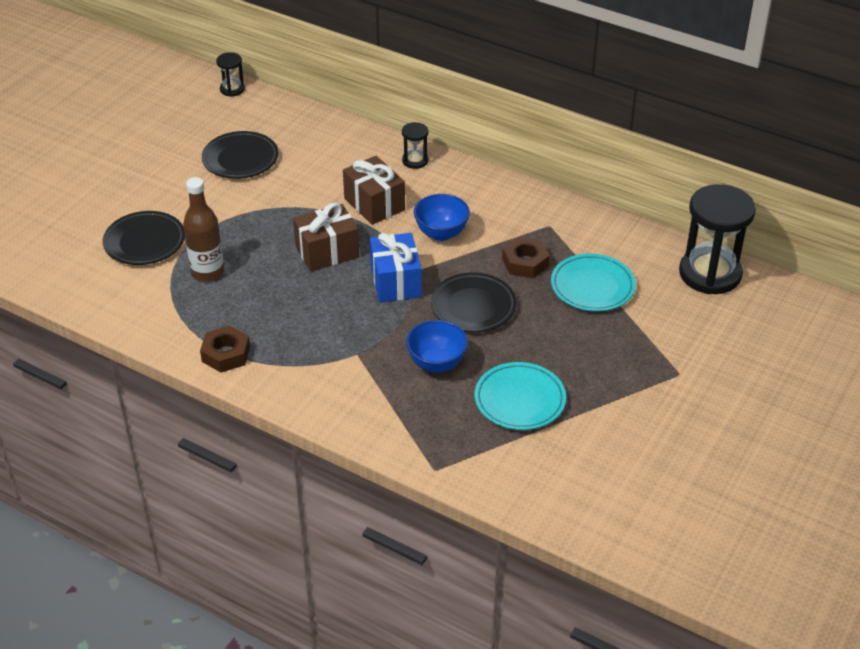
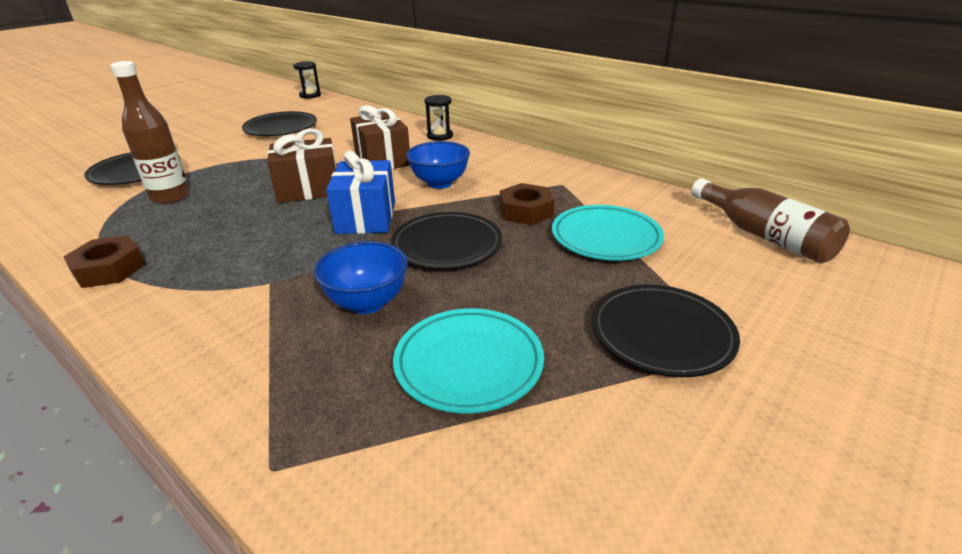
camera: 10 degrees right, 10 degrees down
black hourglass [679,184,756,294] -> brown bottle [691,178,850,263]
none -> black plate [592,284,740,377]

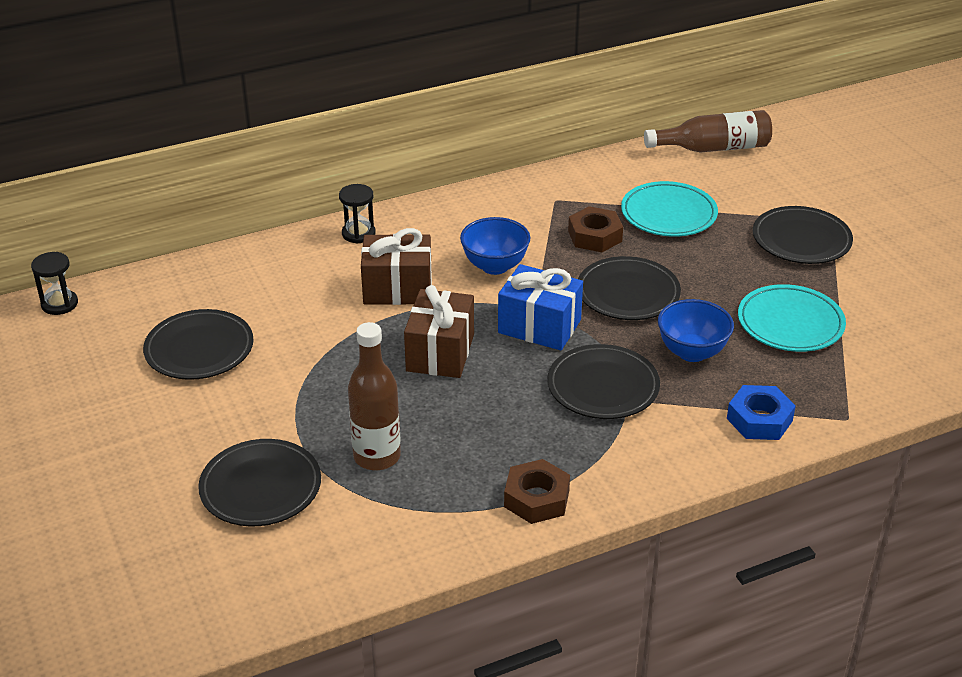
camera: 65 degrees left, 5 degrees up
none -> black plate [547,344,660,419]
none -> blue nut [727,385,796,440]

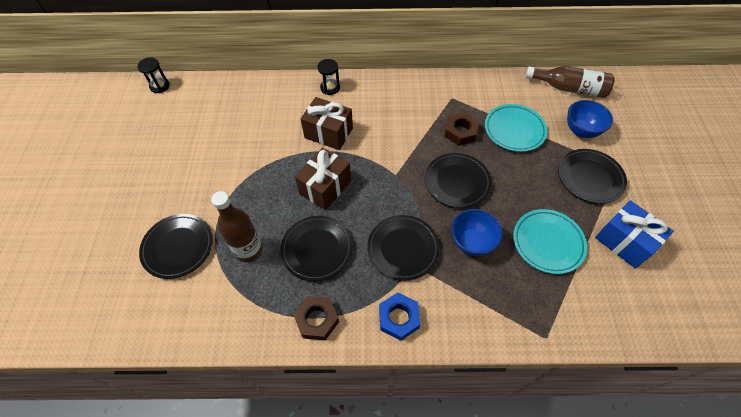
camera: 25 degrees right, 20 degrees up
black plate [143,309,254,380] -> black plate moved to [280,216,353,281]
blue bowl [460,217,530,275] -> blue bowl moved to [567,100,613,138]
blue gift [498,264,583,350] -> blue gift moved to [595,200,674,269]
blue nut [727,385,796,440] -> blue nut moved to [379,292,420,341]

